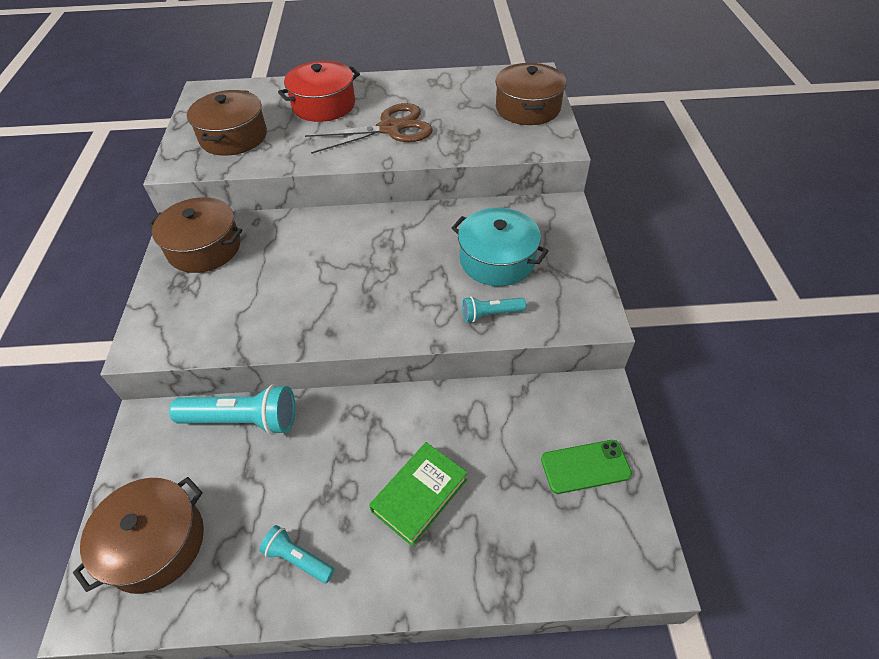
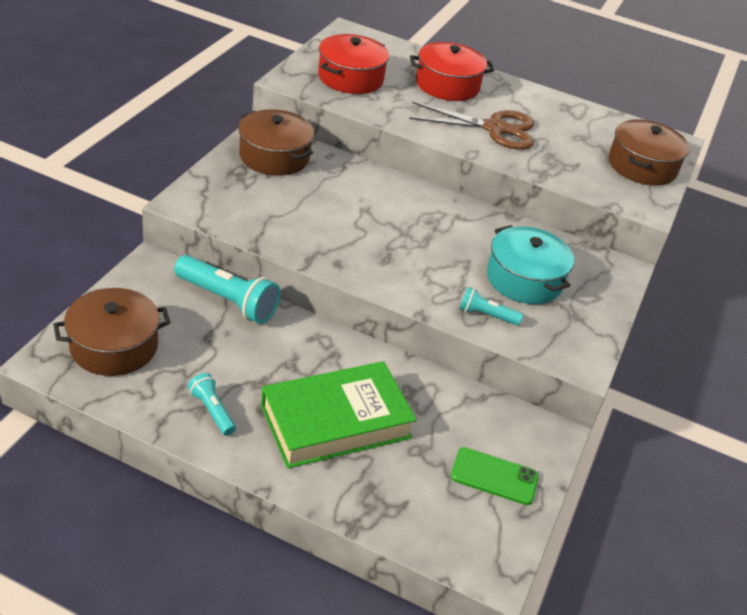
camera: 20 degrees right, 10 degrees down
brown pot [187,90,267,156] -> red pot [318,34,389,94]
green book [369,442,467,547] -> green book [261,361,417,469], size x1.60

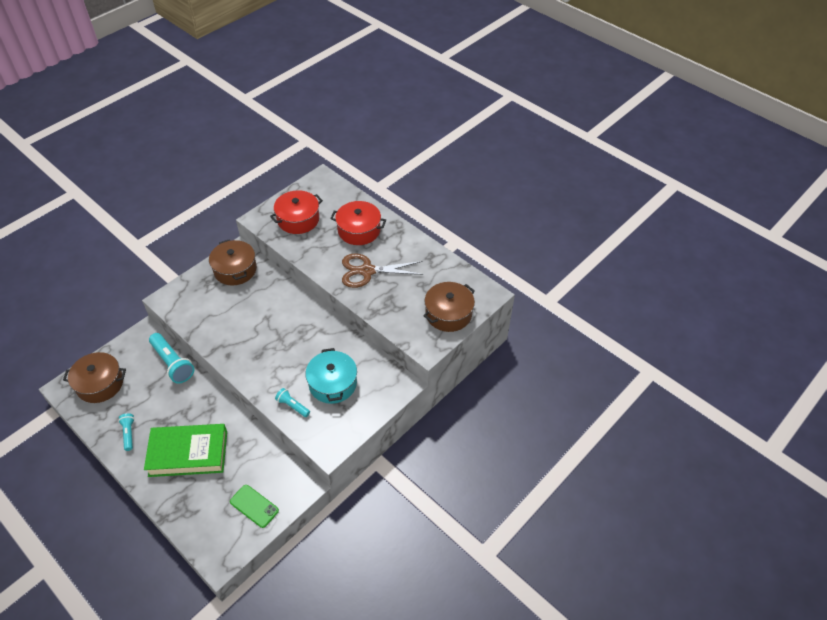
camera: 25 degrees right, 10 degrees up
brown scissors [409,102,534,150] -> brown scissors turned 150 degrees clockwise [342,253,424,288]

